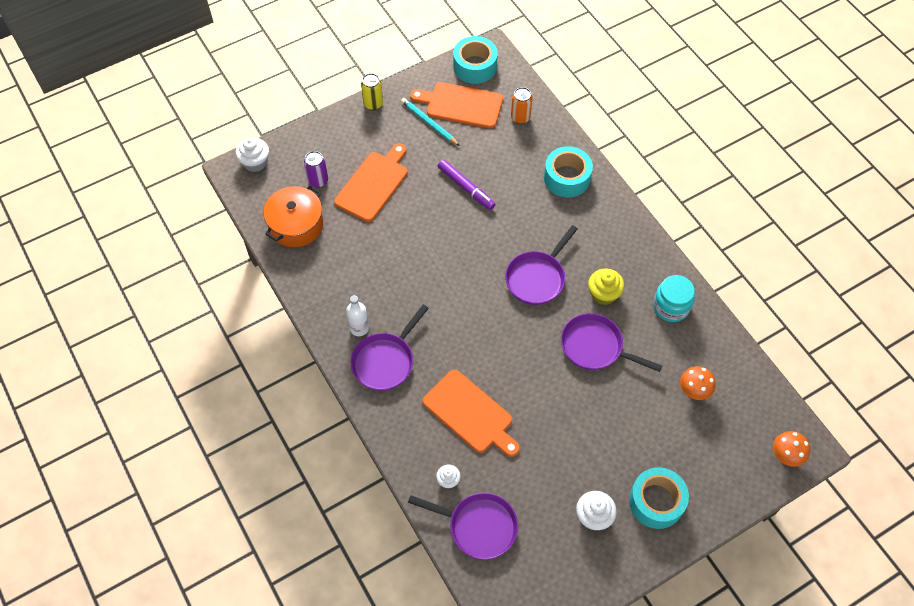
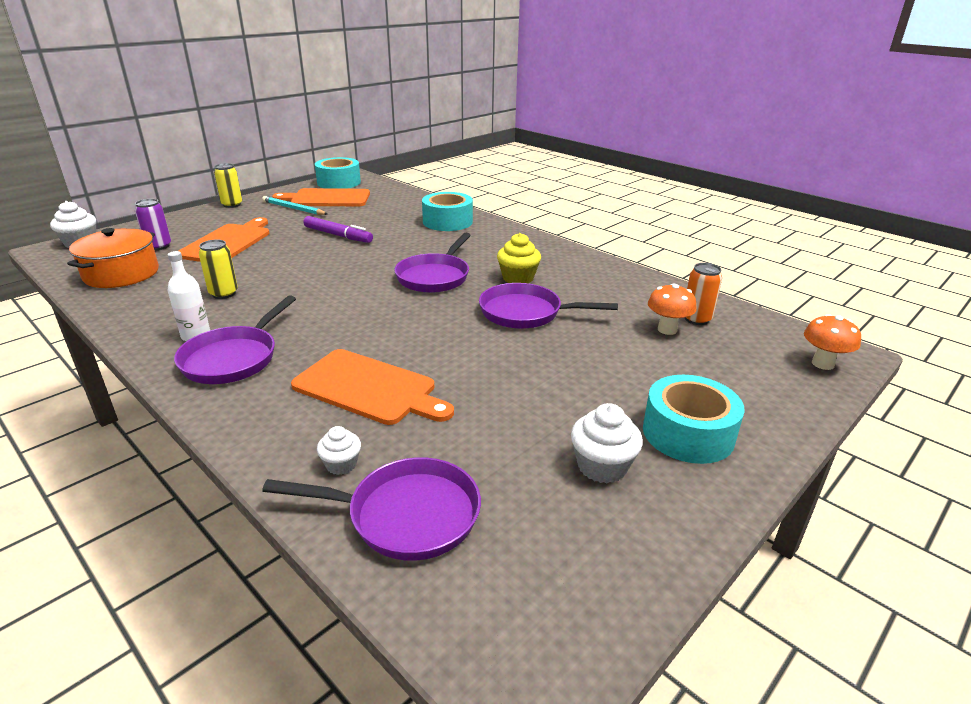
camera: 15 degrees left, 30 degrees down
orange can [511,87,532,124] -> orange can moved to [685,263,722,325]
turquoise jar [653,275,695,322] -> none
none -> yellow can [199,240,238,299]

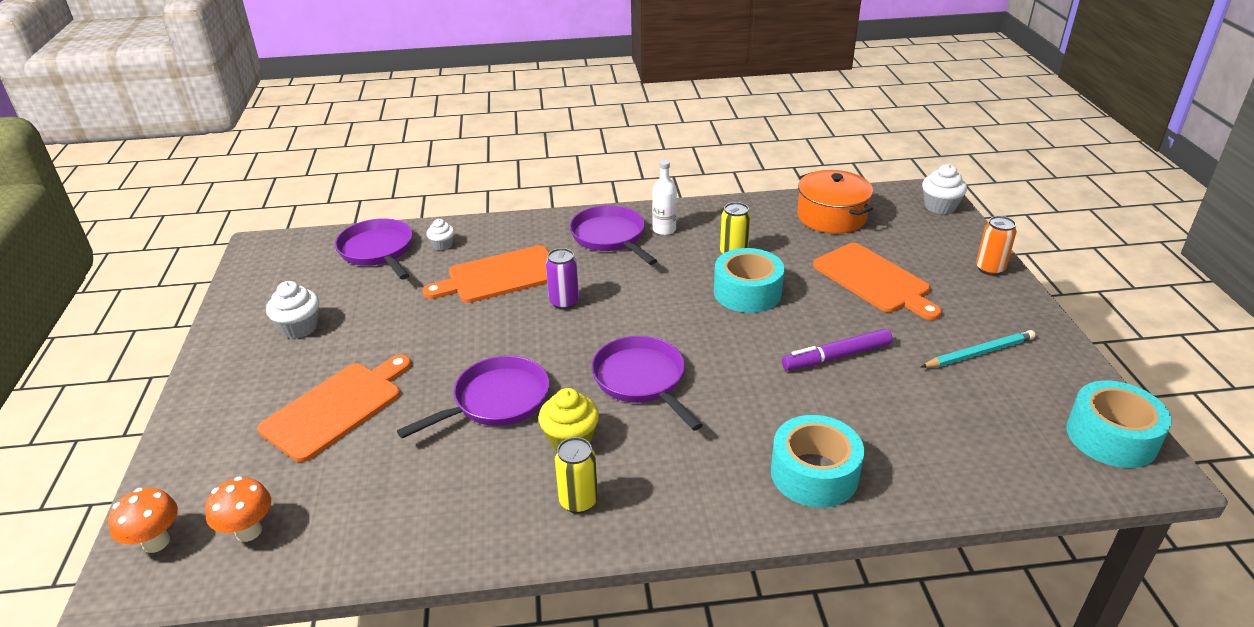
camera: 130 degrees right, 5 degrees up
purple can [135,199,171,250] -> purple can moved to [546,248,579,310]
yellow can [214,163,242,208] -> yellow can moved to [555,437,598,514]
purple pan [262,457,481,561] -> purple pan turned 105 degrees clockwise [335,218,412,279]
orange cutting board [272,188,370,206] -> orange cutting board moved to [257,355,411,462]
turquoise tape [643,375,745,464] -> turquoise tape moved to [714,248,784,313]
orange mushroom [648,284,697,335] -> orange mushroom moved to [205,476,271,542]
orange can [685,263,722,325] -> orange can moved to [976,216,1017,276]

